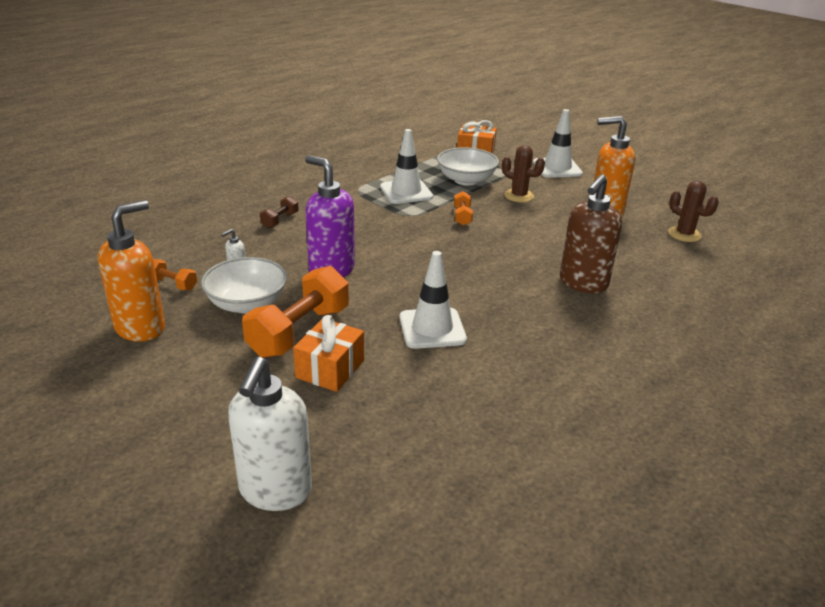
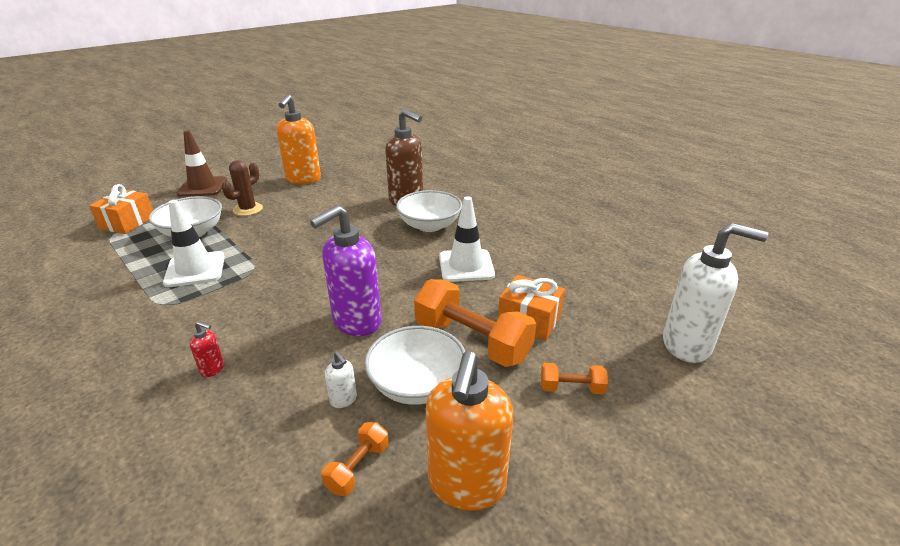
camera: 85 degrees left, 0 degrees up
orange soap dispenser [98,200,165,342] -> orange soap dispenser turned 120 degrees counterclockwise [426,351,513,511]
brown dumbbell [260,196,299,228] -> red soap dispenser [190,321,224,377]
orange dumbbell [454,191,473,226] -> orange dumbbell moved to [541,363,608,395]
white traffic cone [533,109,583,178] -> brown traffic cone [177,130,227,197]
brown cactus [668,181,719,242] -> none
none -> white bowl [396,190,462,232]

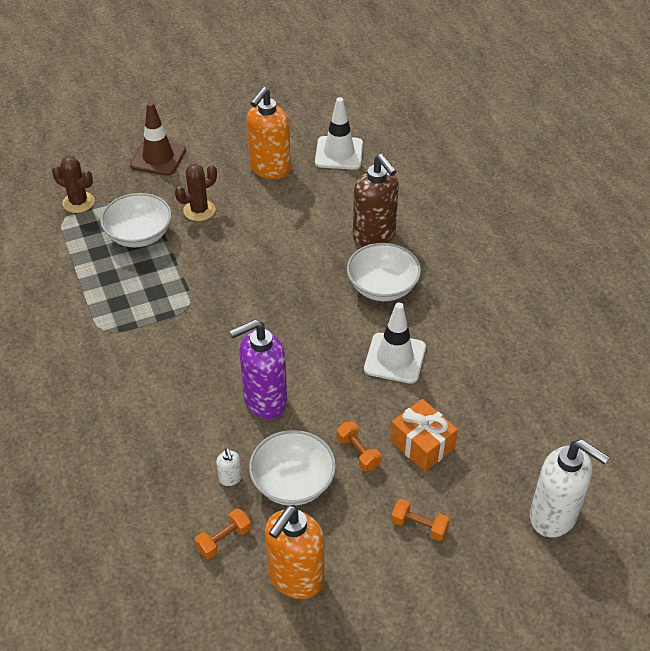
camera: 20 degrees right, 15 degrees up
orange gift [89,184,153,234] -> brown cactus [52,156,95,213]
white traffic cone [163,200,225,287] -> white traffic cone moved to [315,97,363,170]
red soap dispenser [190,321,224,377] -> none
orange dumbbell [414,279,536,367] -> orange dumbbell [337,421,381,471], size x0.48

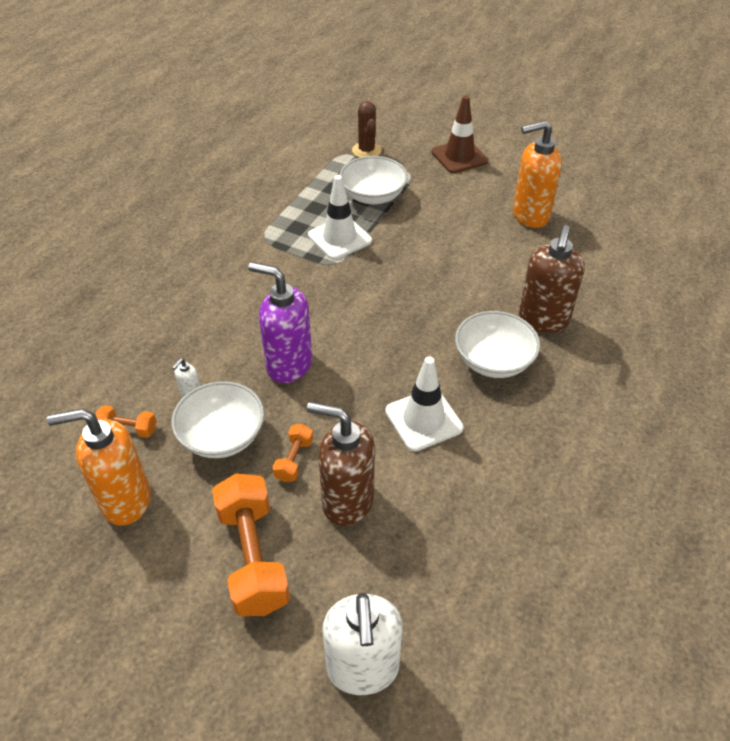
camera: 50 degrees right, 0 degrees up
brown cactus [175,164,217,221] -> none
white traffic cone [315,97,363,170] -> white traffic cone moved to [308,175,372,260]
orange gift [390,399,458,472] -> brown soap dispenser [307,402,375,526]
orange dumbbell [391,499,450,541] -> orange dumbbell [212,473,290,616], size x2.09

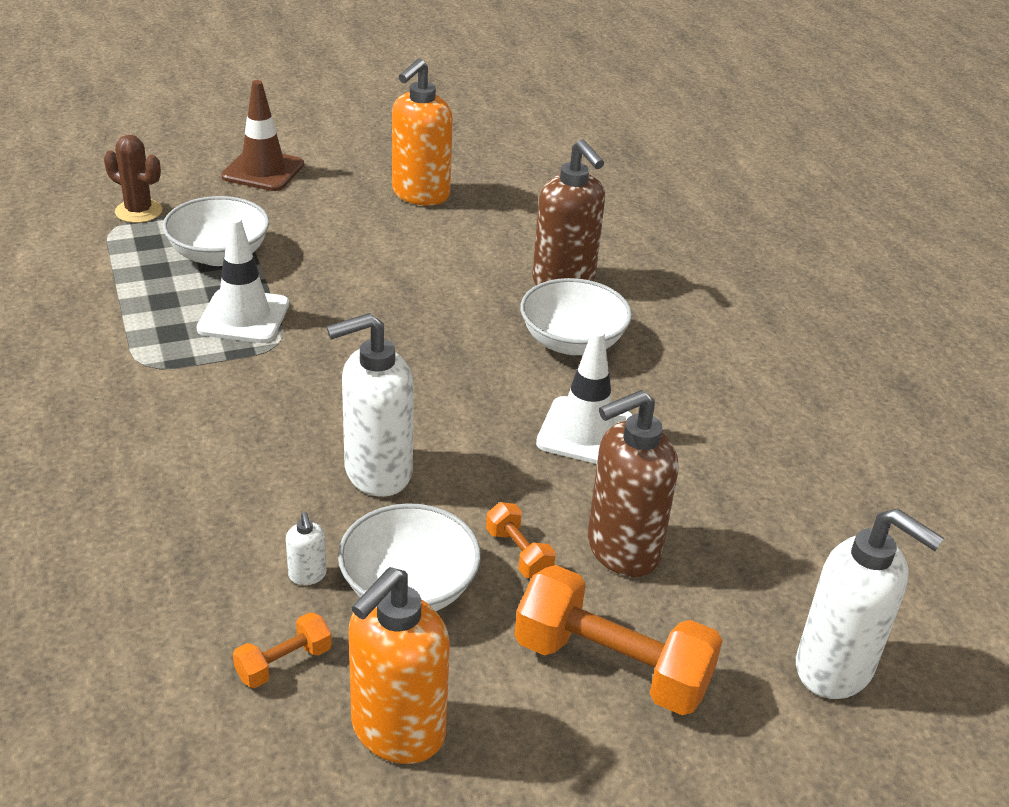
camera: 50 degrees left, 10 degrees down
purple soap dispenser [248,262,312,383] -> white soap dispenser [327,313,414,497]

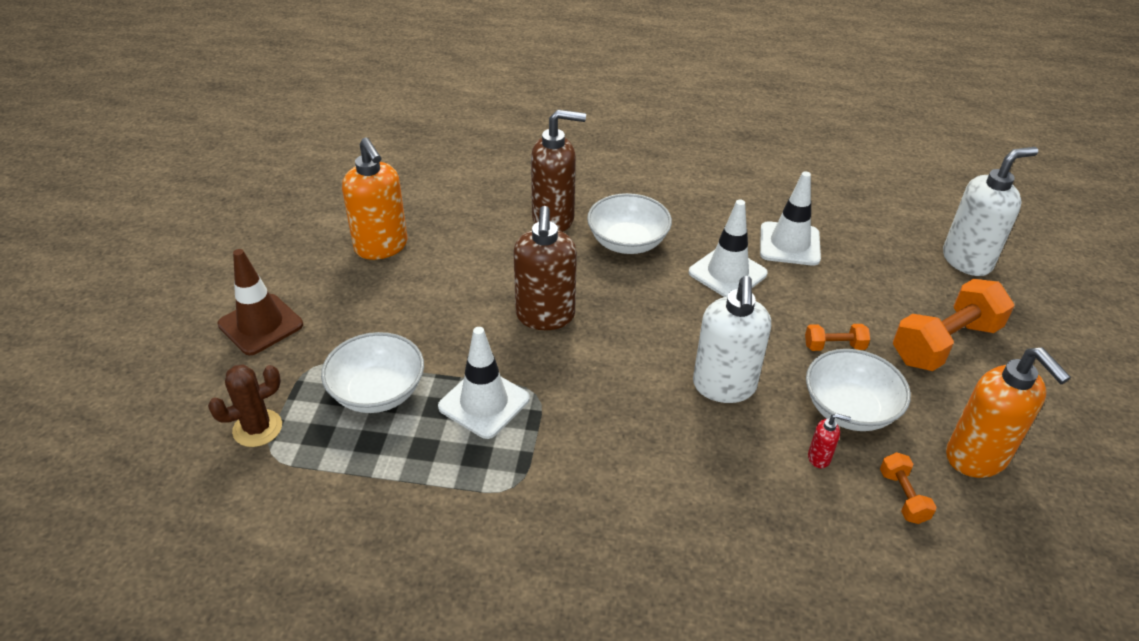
camera: 60 degrees left, 5 degrees up
white soap dispenser [286,512,327,585] -> red soap dispenser [808,413,851,468]
brown soap dispenser [588,390,679,577] -> brown soap dispenser moved to [513,206,577,330]
none -> white traffic cone [760,171,821,266]

